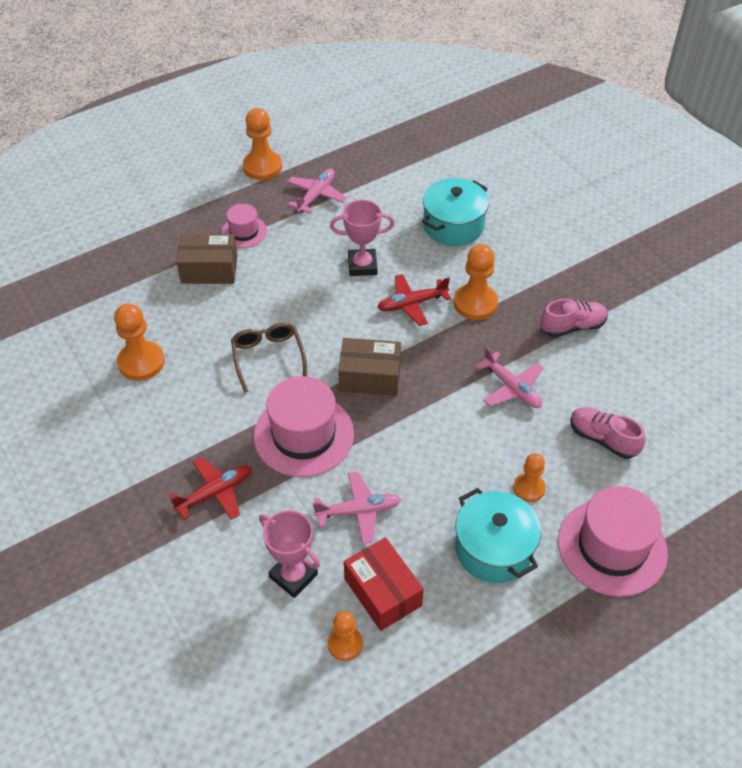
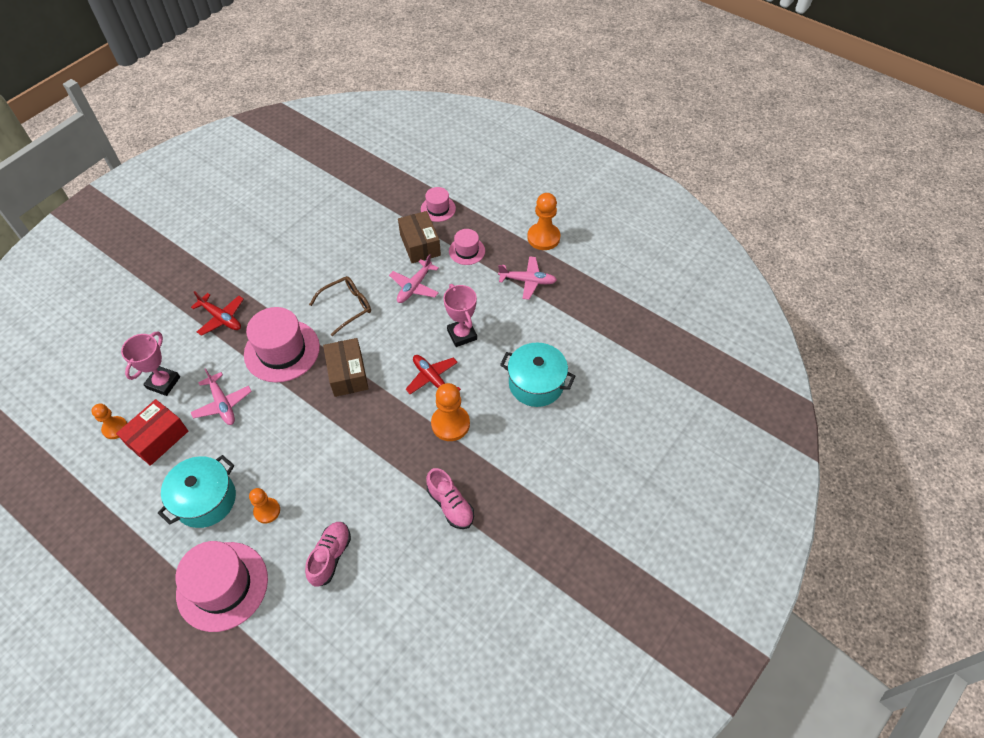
camera: 70 degrees right, 5 degrees up
orange pawn [114,304,165,381] -> none
pink plane [475,346,544,408] -> pink plane moved to [389,254,439,303]
none -> pink hat [421,187,456,222]

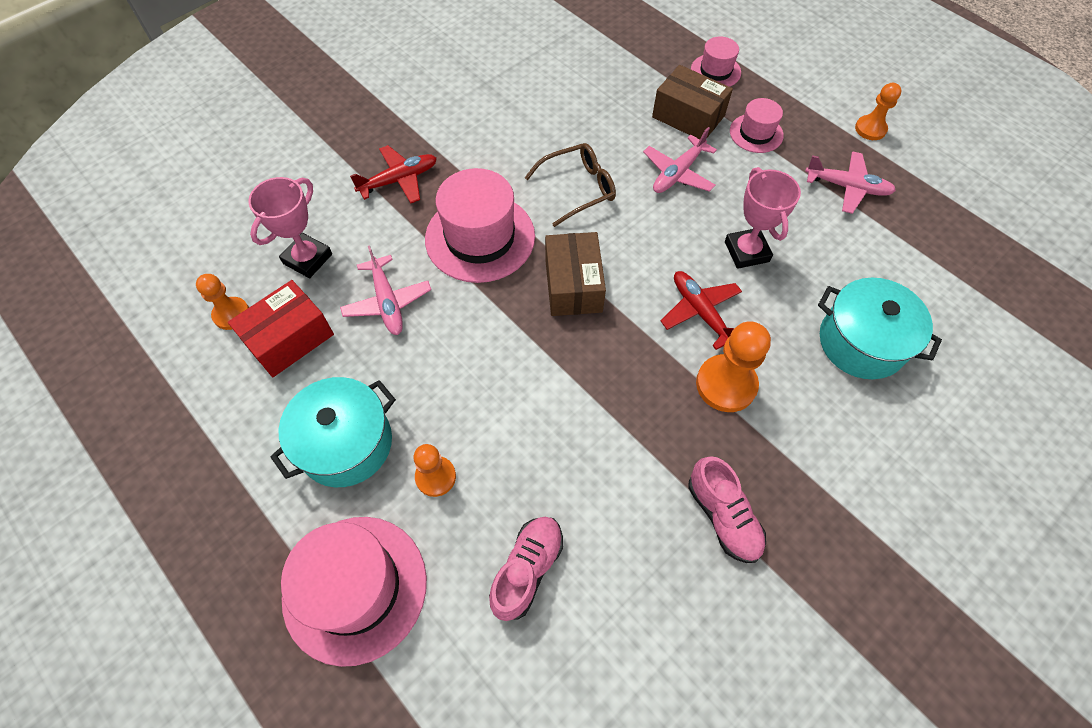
camera: 10 degrees right, 5 degrees up
red plane [191,291,244,336] -> red plane turned 75 degrees counterclockwise [350,145,437,203]
brown box [398,211,441,263] -> brown box turned 45 degrees counterclockwise [652,65,733,139]
orange pawn [527,193,560,250] -> orange pawn [855,83,901,140], size x0.63

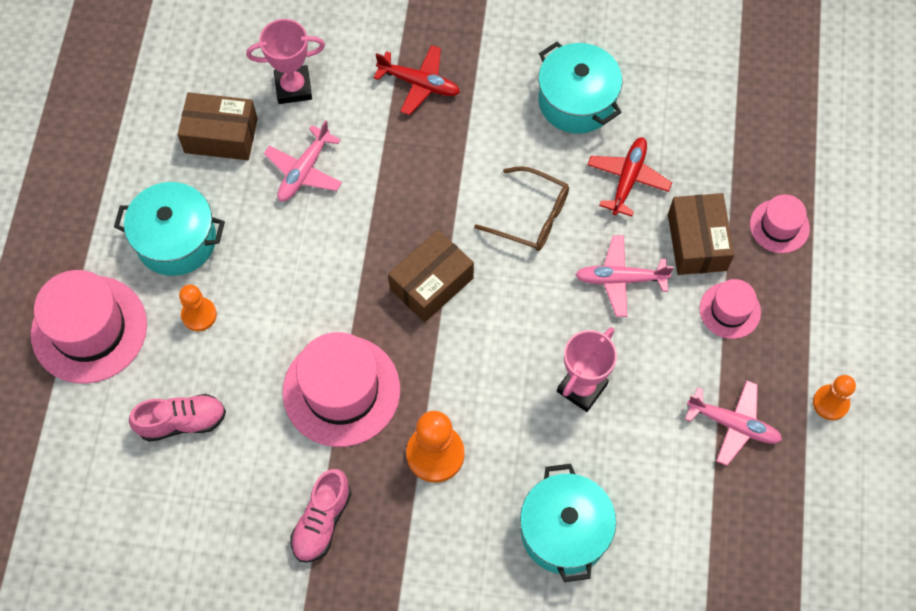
camera: 50 degrees right, 5 degrees up
orange pawn [196,274,249,330] -> none
red box [228,280,334,377] -> brown box [177,92,258,160]
pink hat [425,168,535,283] -> pink hat moved to [283,332,400,447]
red plane [661,271,742,350] -> red plane moved to [587,137,672,217]
pink plane [805,151,896,214] -> pink plane turned 45 degrees counterclockwise [685,381,782,466]
none -> turquoise pot [538,42,622,134]

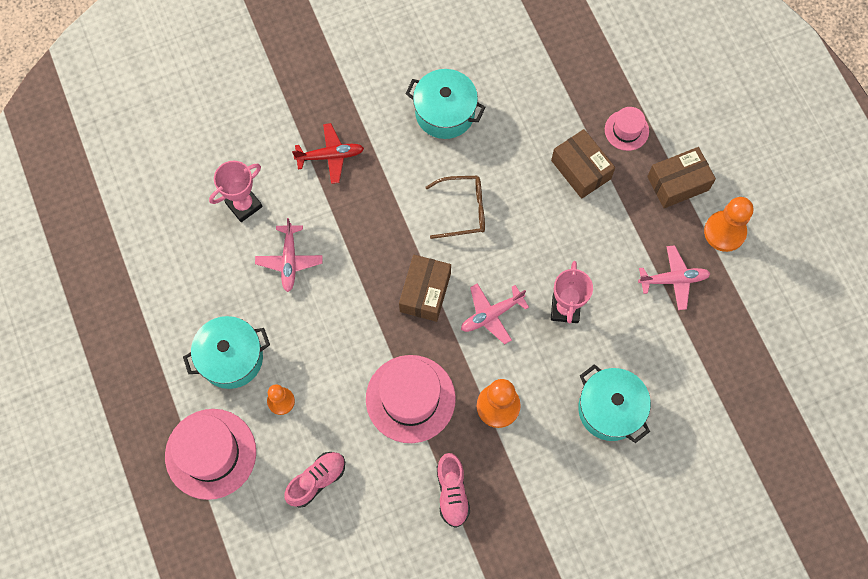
camera: 30 degrees left, 5 degrees up
brown box [177,92,258,160] -> brown box moved to [647,147,716,208]
pink plane [575,235,674,317] -> pink plane moved to [461,283,529,344]
red plane [587,137,672,217] -> none
pink hat [700,279,761,339] -> none
orange pawn [813,375,856,420] -> orange pawn [704,197,753,252], size x1.59

